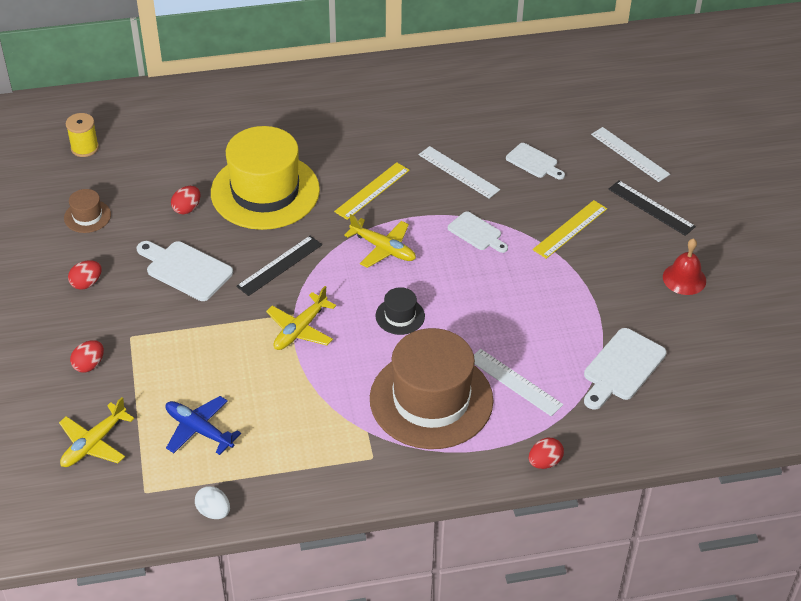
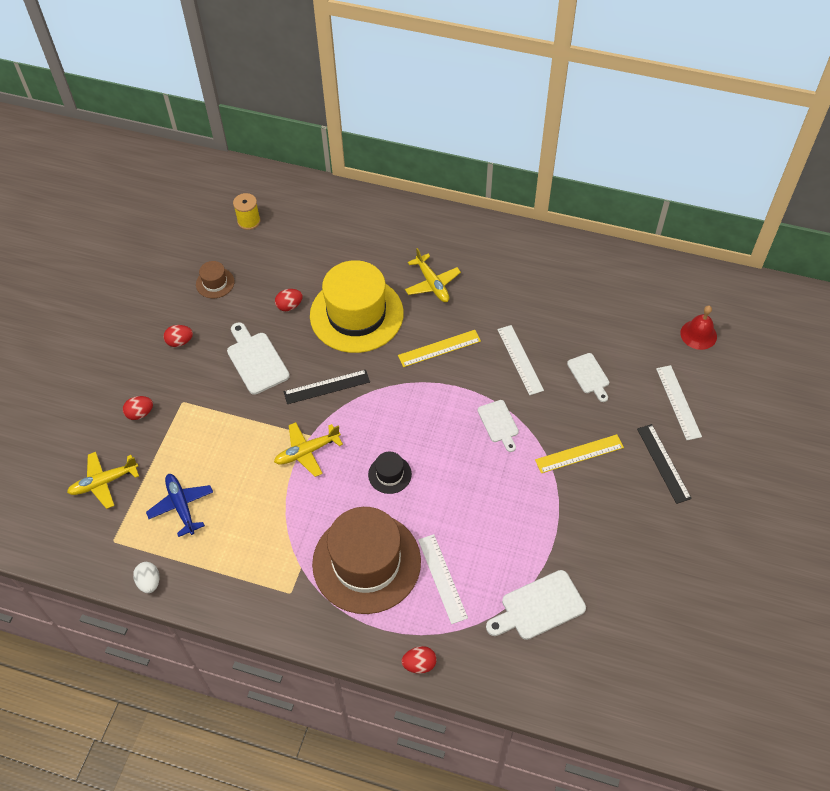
camera: 30 degrees right, 10 degrees up
yellow plane [344,214,416,268] -> yellow plane moved to [405,248,461,302]
red bell [663,238,706,295] -> red bell moved to [680,306,717,350]

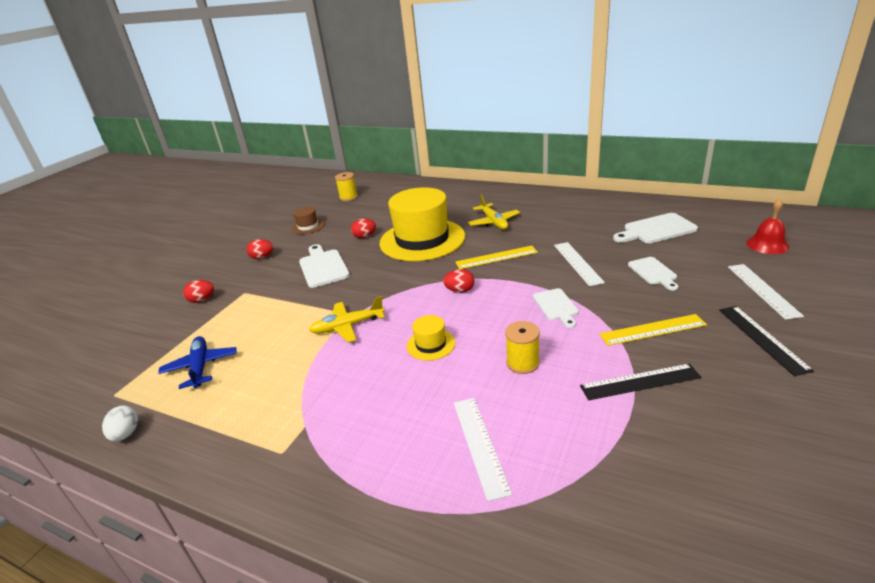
camera: 10 degrees right, 25 degrees down
yellow plane [67,452,139,509] -> none
black ruler [284,370,370,404] -> black ruler moved to [580,363,701,400]
brown hat [312,507,421,614] -> none
black hat [368,452,412,494] -> yellow hat [407,315,455,361]
red egg [402,646,437,674] -> red egg moved to [443,269,475,293]
white cutting board [486,570,586,640] -> white cutting board moved to [613,213,698,243]
none -> yellow spool [505,321,540,374]

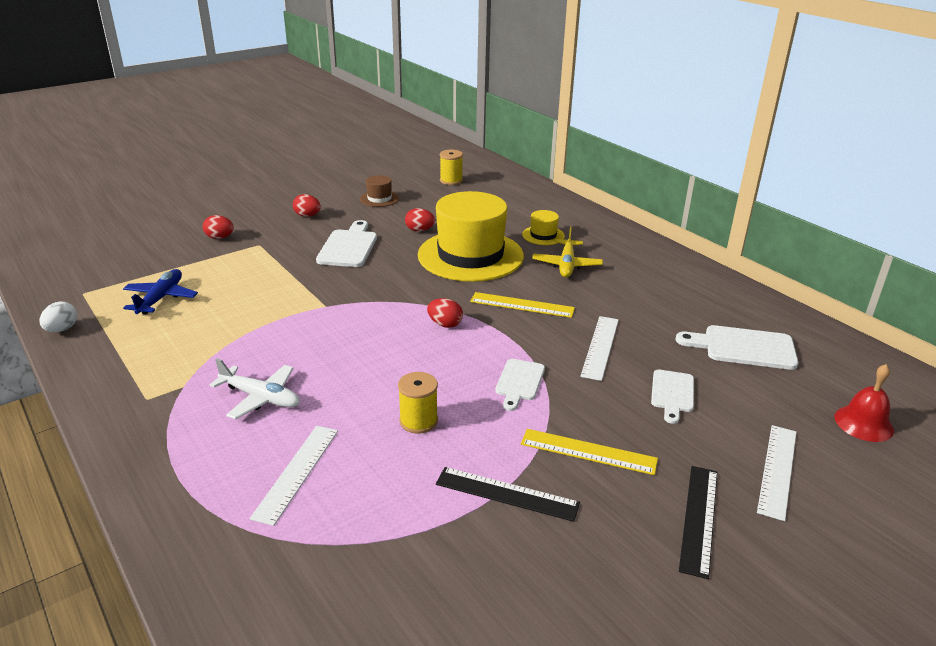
camera: 25 degrees right, 0 degrees up
yellow plane [309,296,385,342] -> none
yellow hat [407,315,455,361] -> yellow hat moved to [522,210,565,245]
none -> white plane [210,358,300,420]

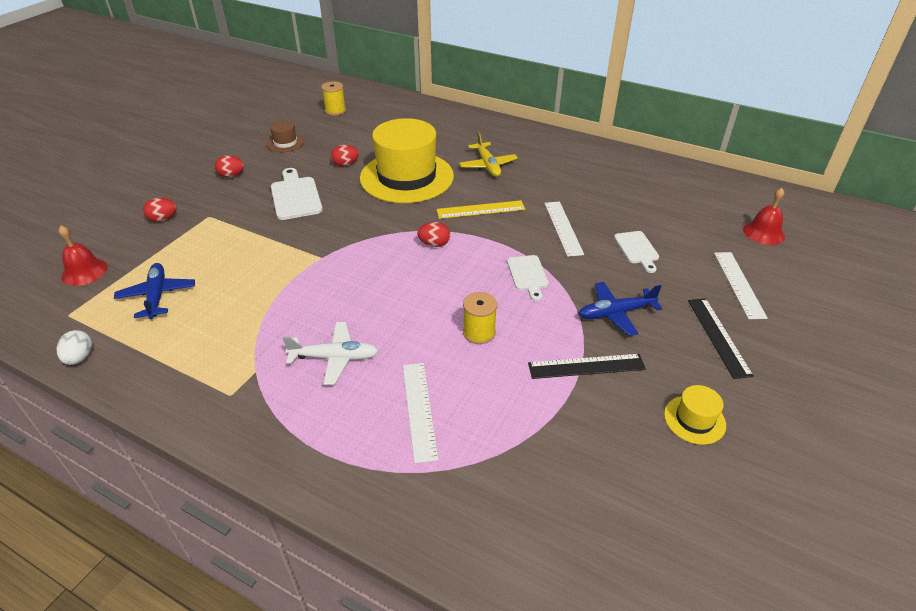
camera: 25 degrees left, 10 degrees up
yellow ruler [521,429,658,475] -> blue plane [579,282,662,336]
yellow hat [522,210,565,245] -> yellow hat moved to [664,385,726,445]
white cutting board [676,325,798,370] -> none
none -> red bell [59,226,108,286]

